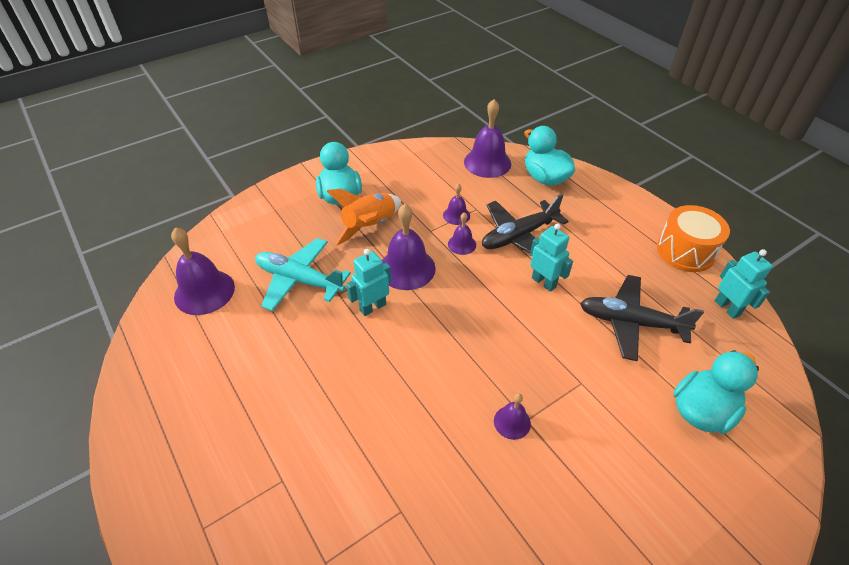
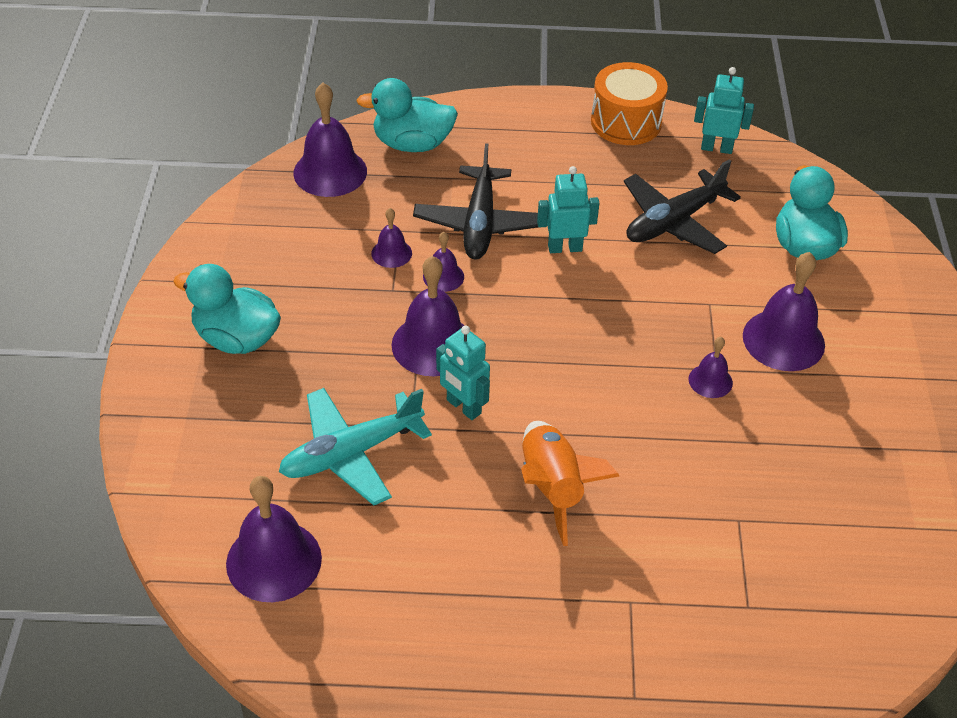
camera: 55 degrees left, 0 degrees up
orange rocket [327,189,401,246] -> orange rocket moved to [521,421,619,546]
turquoise robot [346,249,391,316] -> turquoise robot turned 45 degrees counterclockwise [436,325,490,420]
none -> purple bell [743,252,825,371]

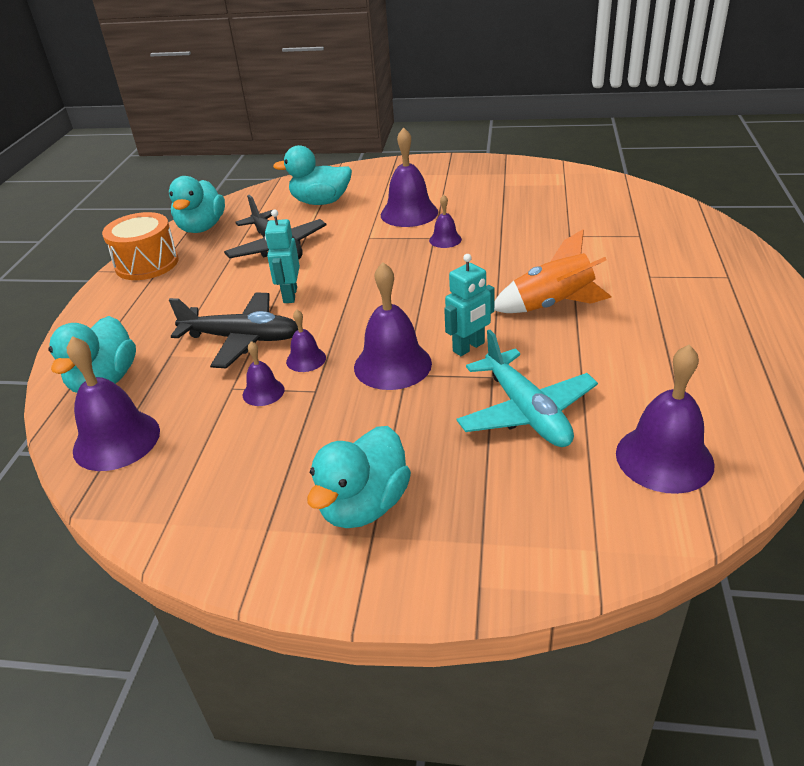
camera: 80 degrees left, 10 degrees down
turquoise robot [694,67,754,154] -> turquoise duck [169,176,225,233]

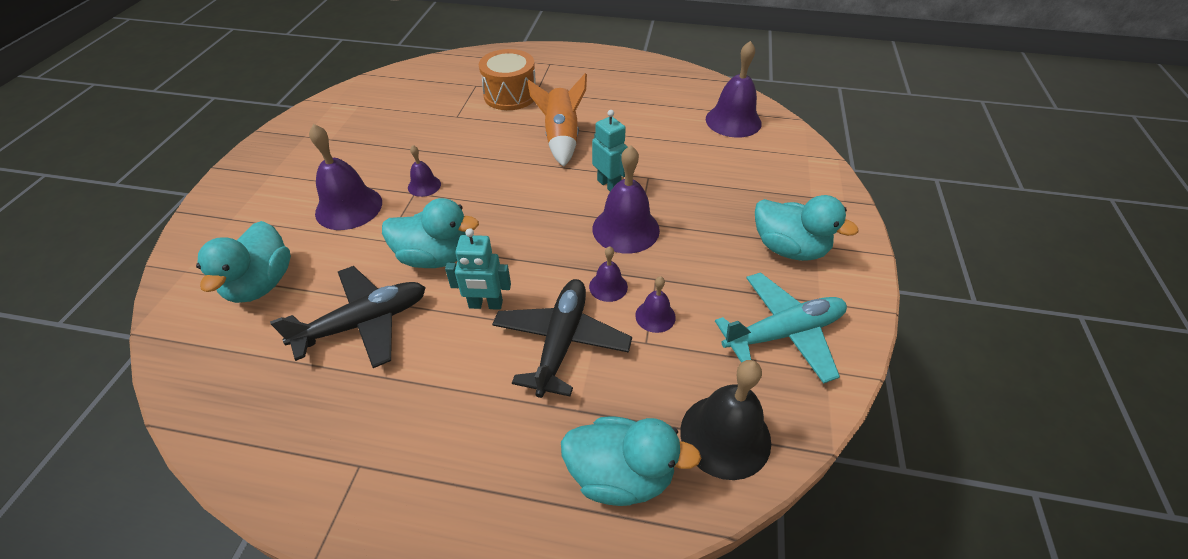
camera: 90 degrees left, 10 degrees up
purple bell [67,336,160,471] -> black bell [680,360,771,480]
orange drum [102,212,179,280] -> orange drum moved to [479,49,536,110]
turquoise duck [169,176,225,233] -> turquoise duck moved to [382,198,479,268]
turquoise plane [457,330,598,447] -> turquoise plane moved to [715,272,847,384]

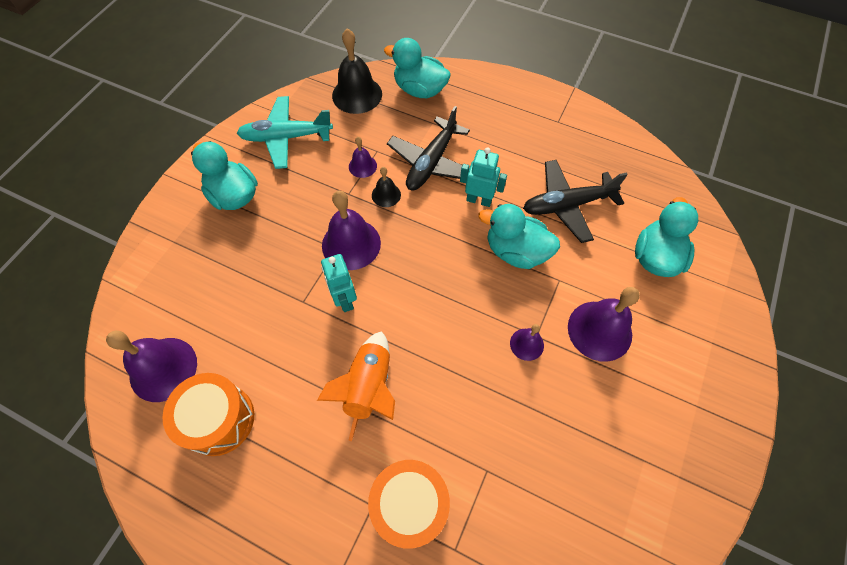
camera: 165 degrees left, 15 degrees up
purple bell [589,246,628,302] -> black bell [372,167,401,207]
none -> orange drum [162,373,254,456]

